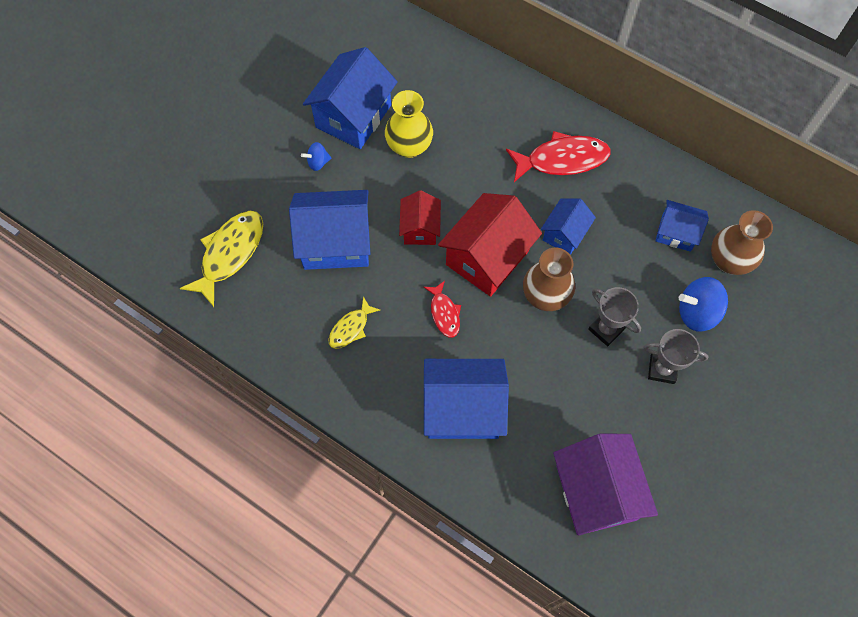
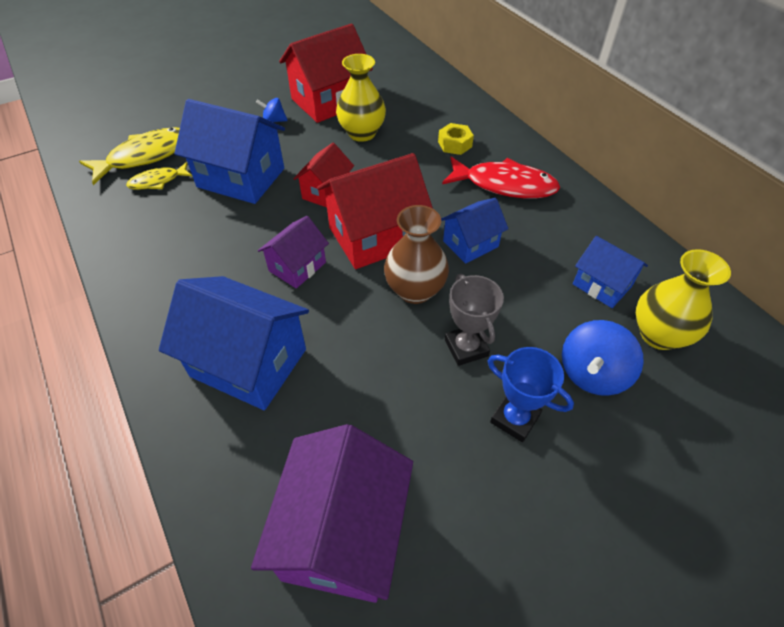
camera: 25 degrees right, 15 degrees down
blue house [303,47,398,149] -> red house [279,23,373,123]
yellow fish [329,296,380,349] -> yellow fish moved to [126,162,193,190]
red fish [424,281,461,338] -> purple house [258,216,329,288]
grey trophy [643,329,709,384] -> blue trophy [488,347,574,442]
blue spinning top [679,277,728,332] -> blue spinning top turned 75 degrees counterclockwise [562,320,644,396]
brown vase [711,210,773,275] -> yellow vase [636,249,731,350]
none -> yellow nut [438,123,474,155]

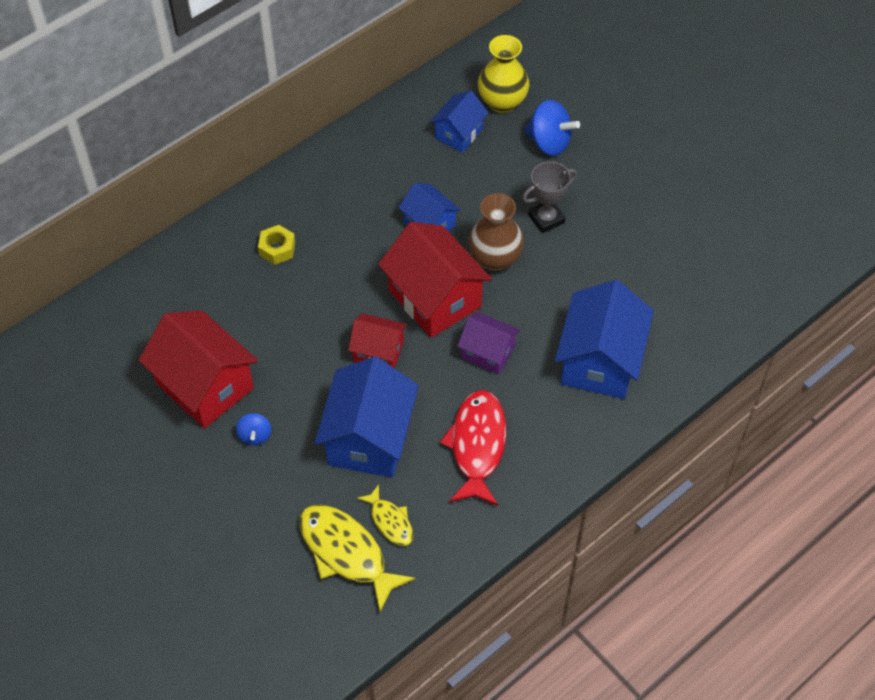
camera: 100 degrees left, 5 degrees up
purple house [251,424,413,603] -> none
yellow vase [336,54,386,142] -> none
red fish [442,156,560,198] -> red fish moved to [440,390,506,506]
blue trophy [488,347,574,442] -> none

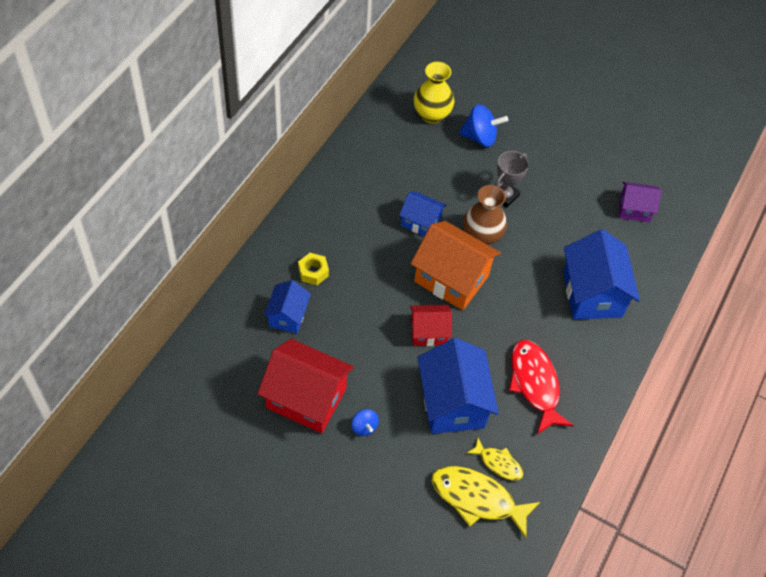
camera: 25 degrees left, 0 degrees up
red house [378,222,492,338] -> orange house [411,221,501,310]
blue house [430,90,489,152] -> blue house moved to [264,280,311,334]
purple house [457,312,520,375] -> purple house moved to [619,182,662,222]

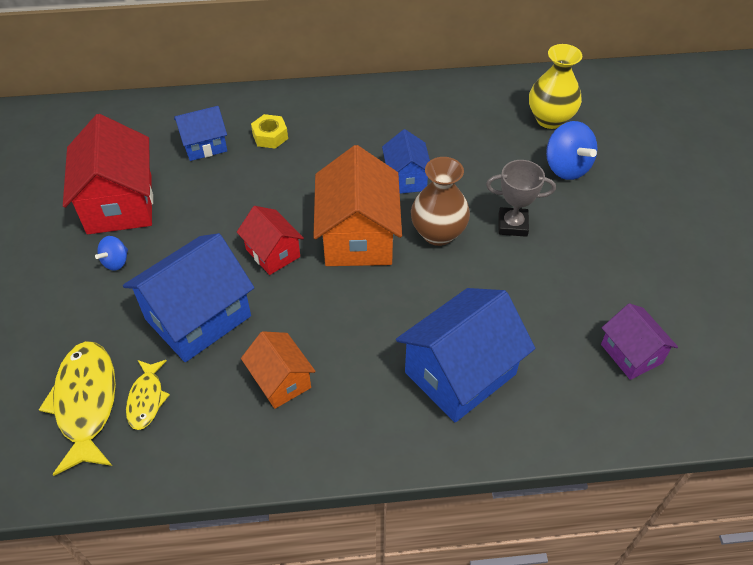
camera: 60 degrees right, 5 degrees down
red fish [509,340,574,434] -> orange house [241,331,316,409]

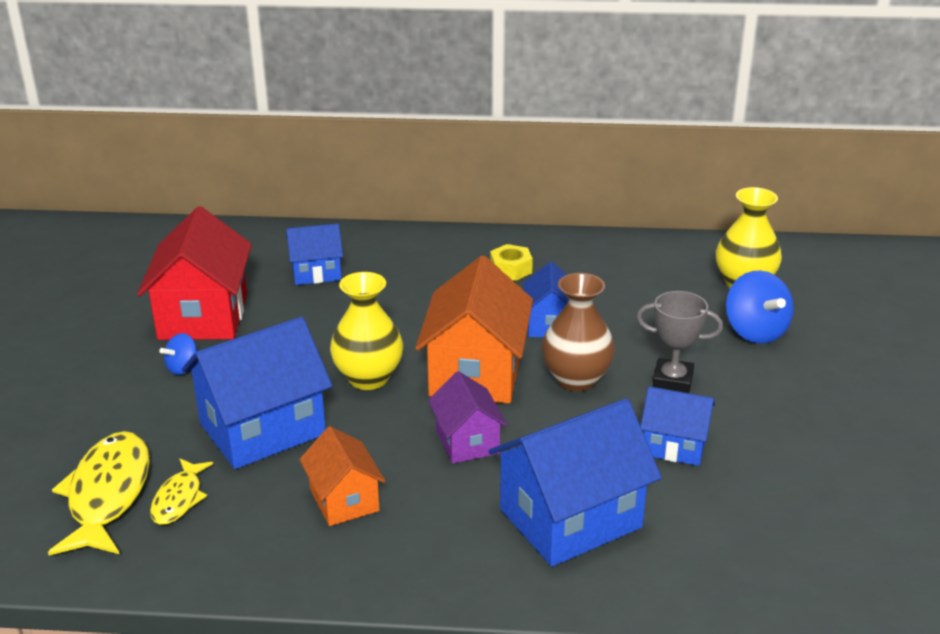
camera: 10 degrees right, 20 degrees down
red house [237,206,304,275] -> yellow vase [330,272,403,390]
yellow nut [251,114,288,149] -> yellow nut moved to [490,244,533,281]
purple house [601,303,678,380] -> purple house moved to [428,371,508,464]
none -> blue house [641,386,715,466]

